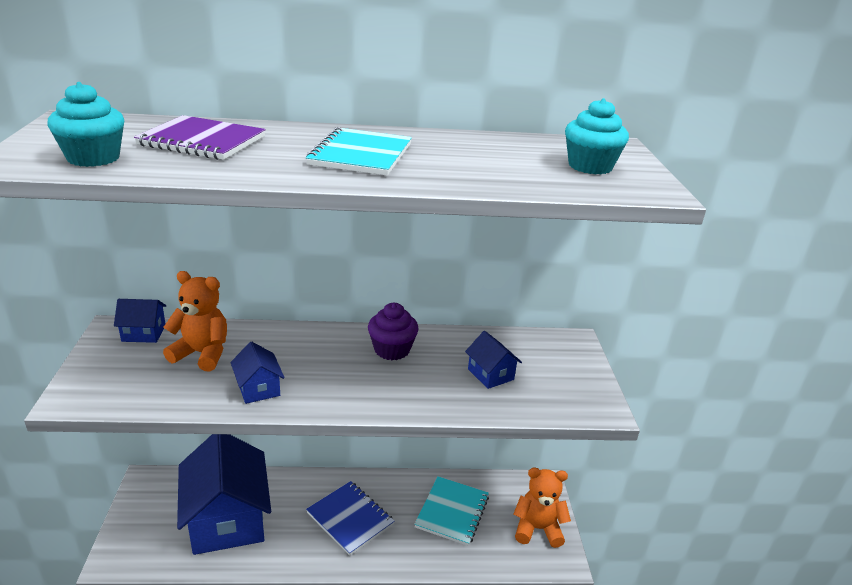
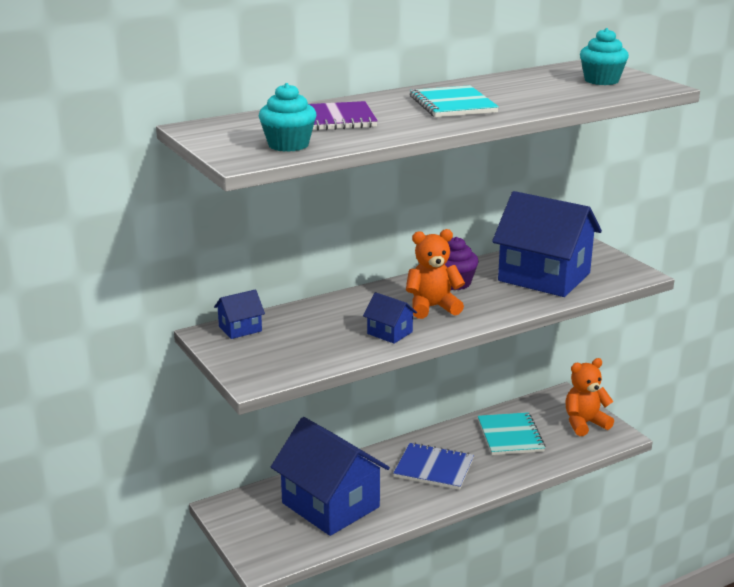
camera: 25 degrees left, 5 degrees down
orange teddy bear [163,271,227,371] -> orange teddy bear moved to [406,229,465,319]
blue house [465,331,522,389] -> blue house [492,191,602,297], size x2.33

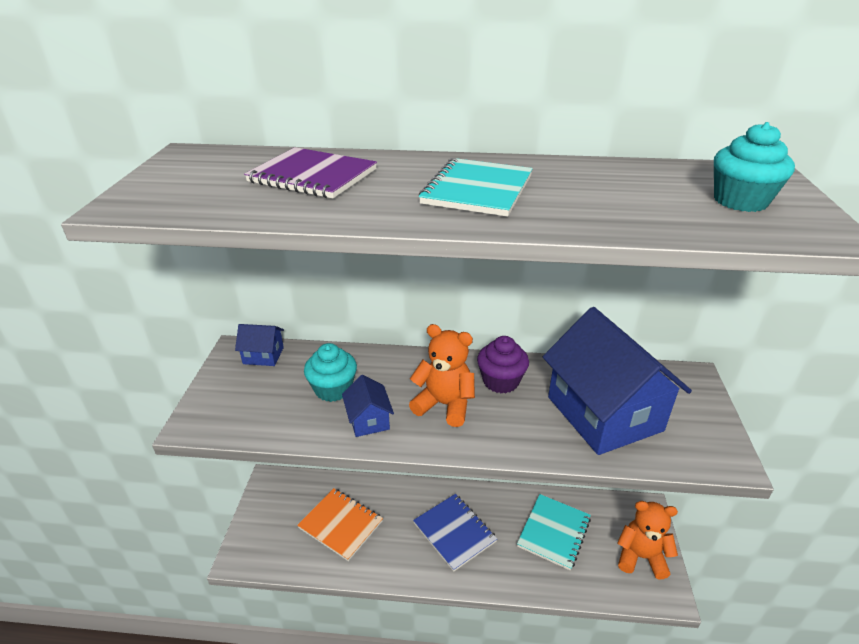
camera: 35 degrees right, 10 degrees up
turquoise cupcake [259,83,317,152] -> turquoise cupcake moved to [304,343,357,402]
blue house [271,417,390,536] -> orange notebook [297,488,383,561]

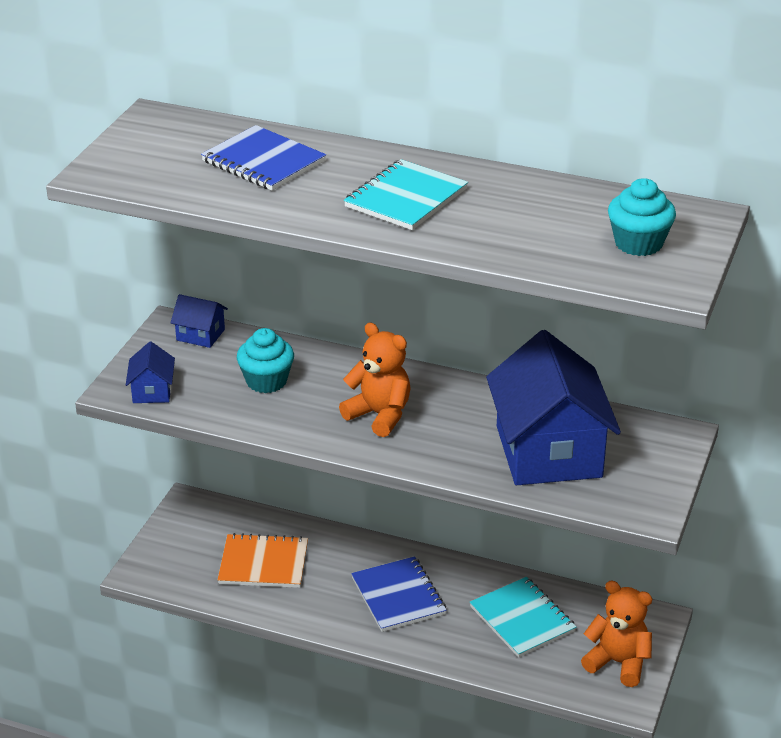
camera: 15 degrees right, 0 degrees up
purple notebook [244,147,377,199] -> blue notebook [201,125,326,191]
orange notebook [297,488,383,561] -> orange notebook turned 45 degrees counterclockwise [217,533,308,588]
blue house [342,375,394,437] -> blue house moved to [126,342,175,403]
purple cupcake [477,336,529,394] -> none
turquoise notebook [517,494,591,570] -> turquoise notebook turned 75 degrees counterclockwise [470,577,576,658]

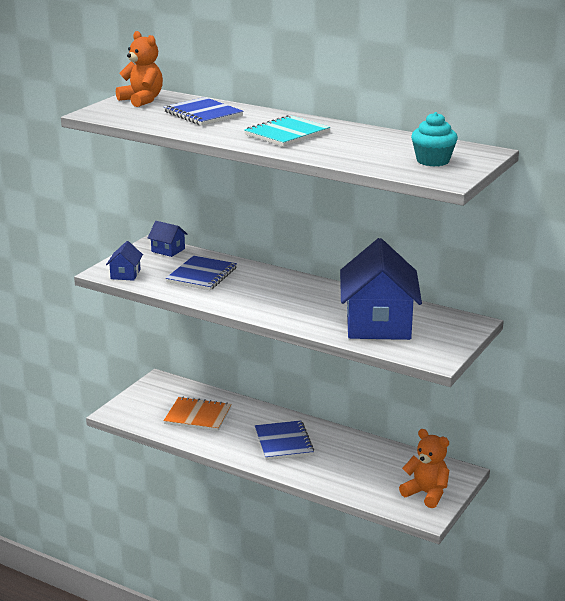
camera: 10 degrees right, 10 degrees down
turquoise cupcake [237,328,294,393] -> blue notebook [166,256,237,290]
orange teddy bear [339,322,411,437] -> orange teddy bear moved to [116,31,163,107]
turquoise notebook [470,577,576,658] -> none

